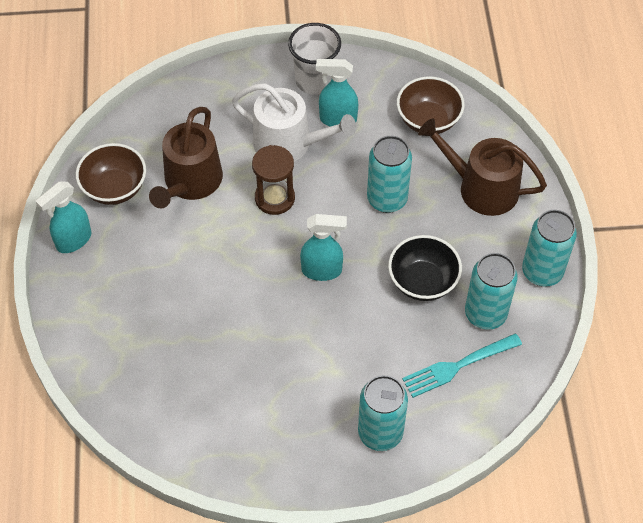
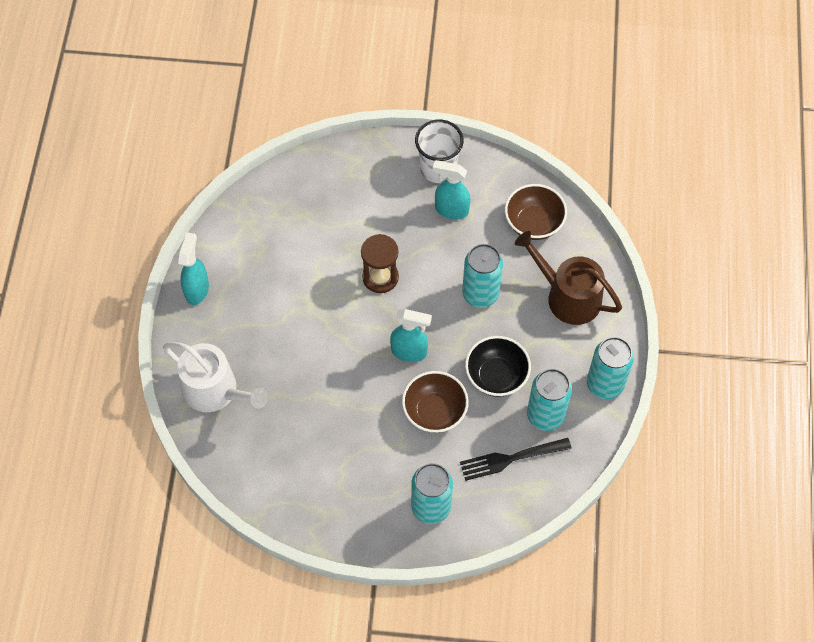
camera: 10 degrees right, 5 degrees up
turquoise spray bottle [36,182,91,253] -> turquoise spray bottle turned 135 degrees clockwise [178,232,209,305]
brown bowl [76,143,146,205] -> brown bowl moved to [402,371,469,433]
brown watering can [149,107,223,208] -> none
white watering can [232,83,356,162] -> white watering can moved to [163,342,268,412]
turquoise fork [402,333,522,398] -> black fork [460,438,572,481]

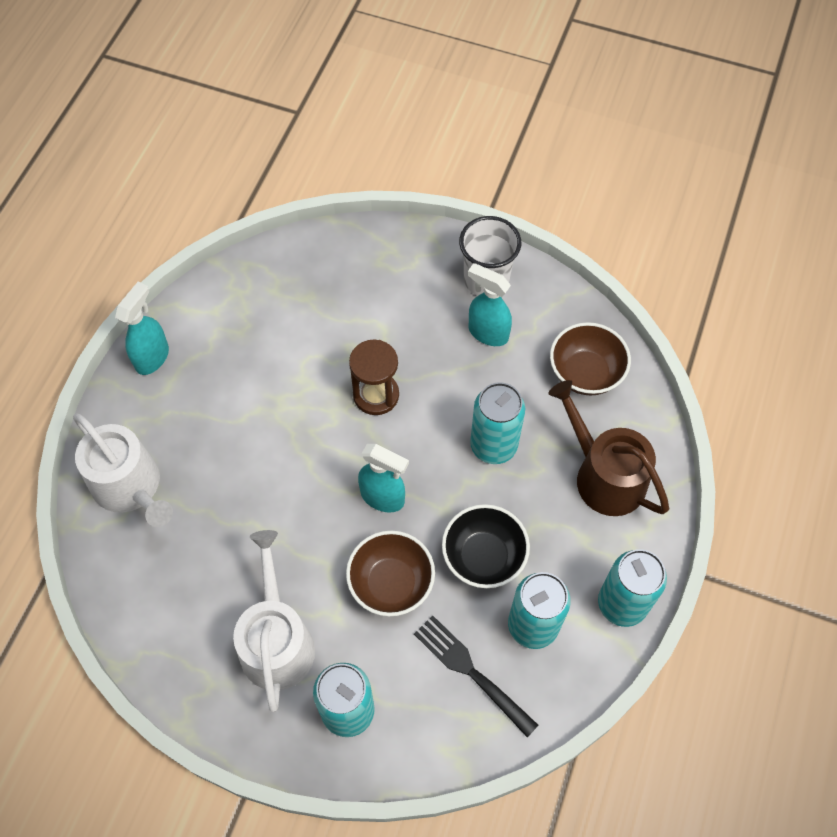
camera: 15 degrees right, 0 degrees up
black fork [460,438,572,481] -> black fork turned 45 degrees clockwise [414,615,539,737]
none -> white watering can [233,530,315,712]

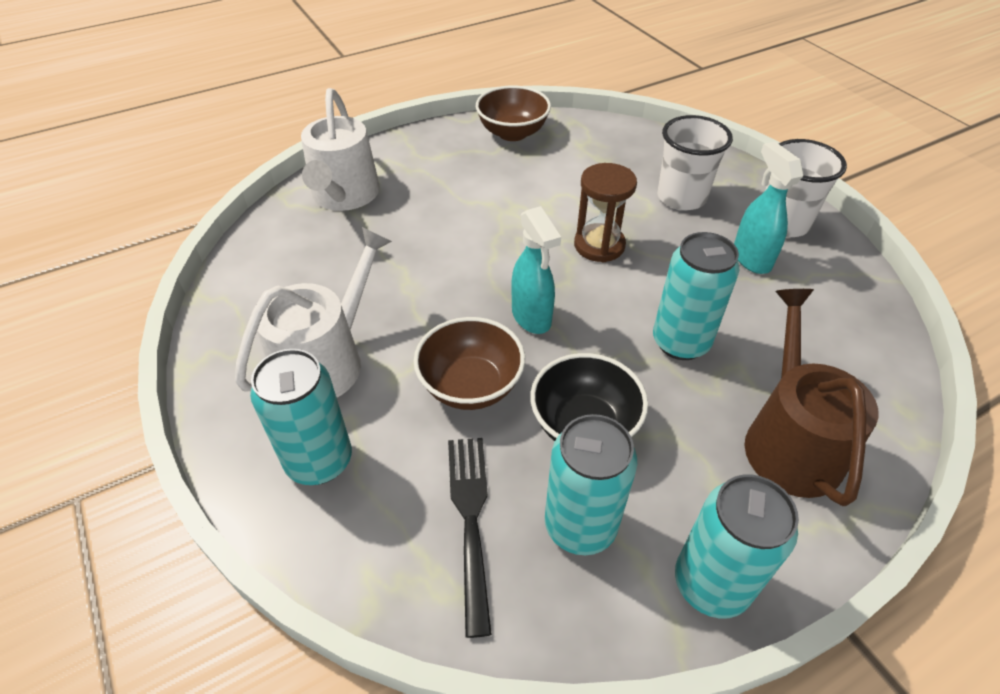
camera: 40 degrees right, 15 degrees down
turquoise spray bottle [115,282,169,375] -> none
brown bowl [550,322,631,396] -> brown bowl moved to [476,86,551,141]
none -> white cup [657,115,733,210]

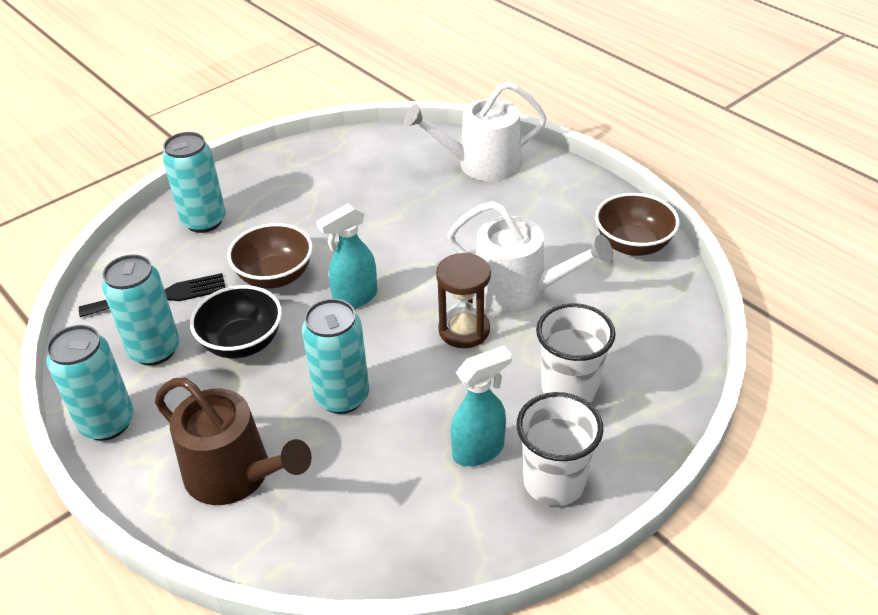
camera: 80 degrees right, 5 degrees down
white watering can [235,227,392,397] -> white watering can moved to [447,201,613,313]
brown watering can [745,289,879,506] -> brown watering can turned 45 degrees clockwise [155,378,312,505]

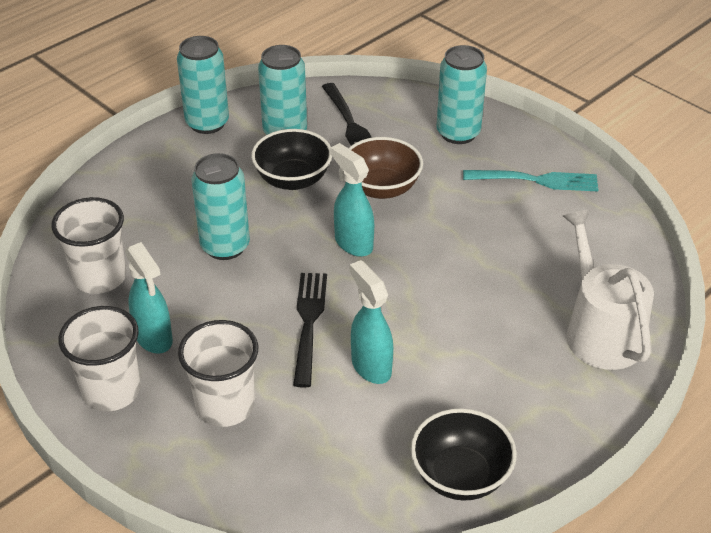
camera: 85 degrees right, 0 degrees up
brown watering can [155,378,312,505] -> none
brown hourglass [436,253,491,348] -> black fork [293,273,327,388]
white watering can [447,201,613,313] -> turquoise spray bottle [350,260,393,384]
brown bowl [595,193,680,256] -> black bowl [411,408,517,501]
none -> white cup [51,197,126,294]
none -> turquoise fork [463,170,598,191]

